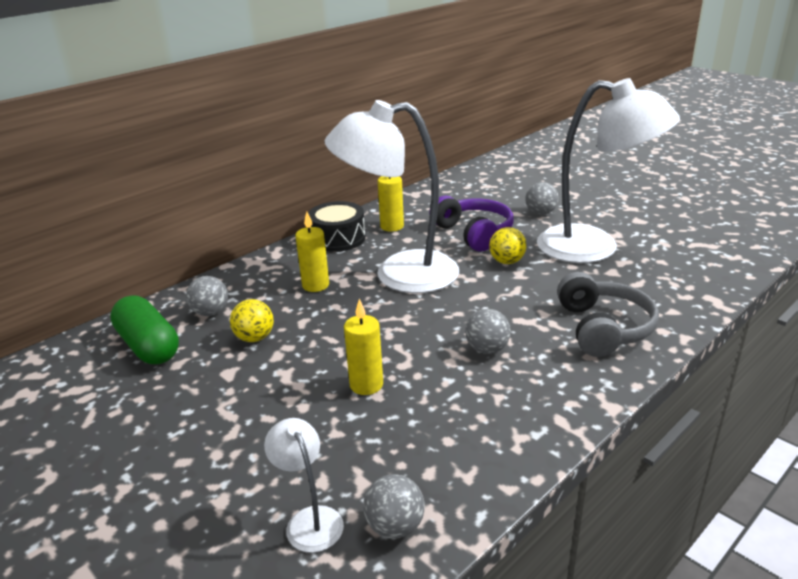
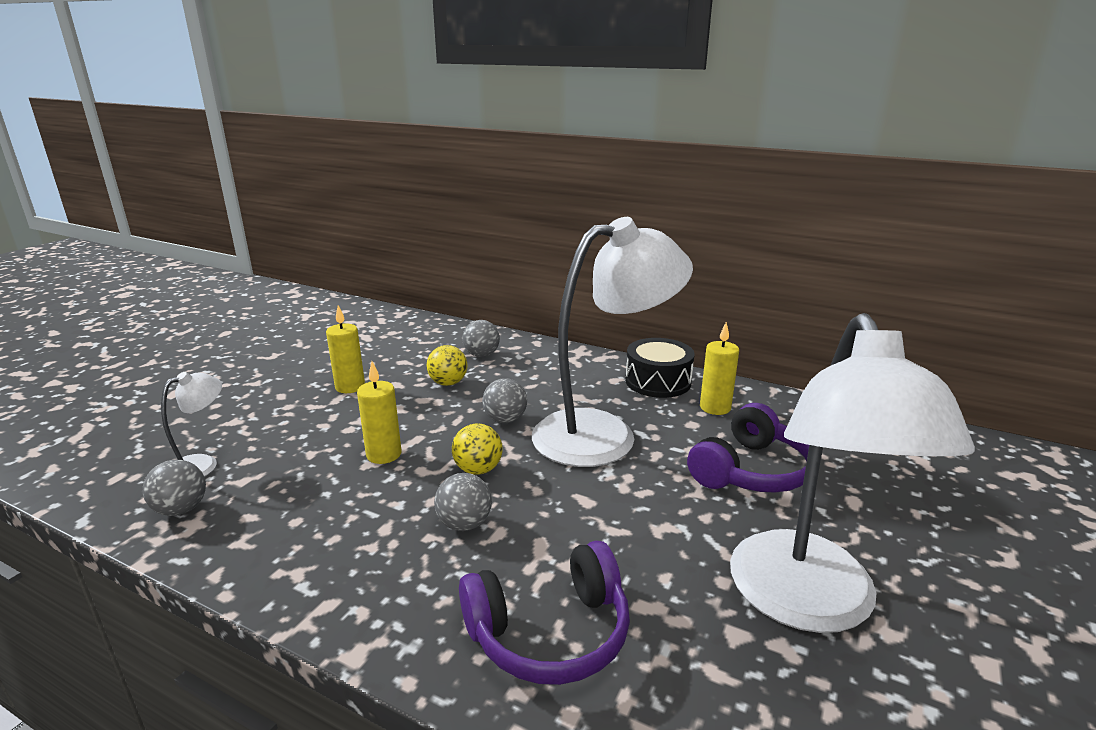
camera: 70 degrees right, 5 degrees down
green capsule [110,295,179,364] -> none
yellow candle [295,212,329,292] -> yellow candle moved to [326,305,365,393]
white lamp [324,100,459,293] -> white lamp turned 90 degrees clockwise [532,217,693,467]
yellow ball [489,227,527,264] -> yellow ball moved to [452,424,503,475]
grey ball [525,182,559,215] -> grey ball moved to [482,378,527,423]
grey headphones [557,272,659,357] -> purple headphones [459,541,630,685]

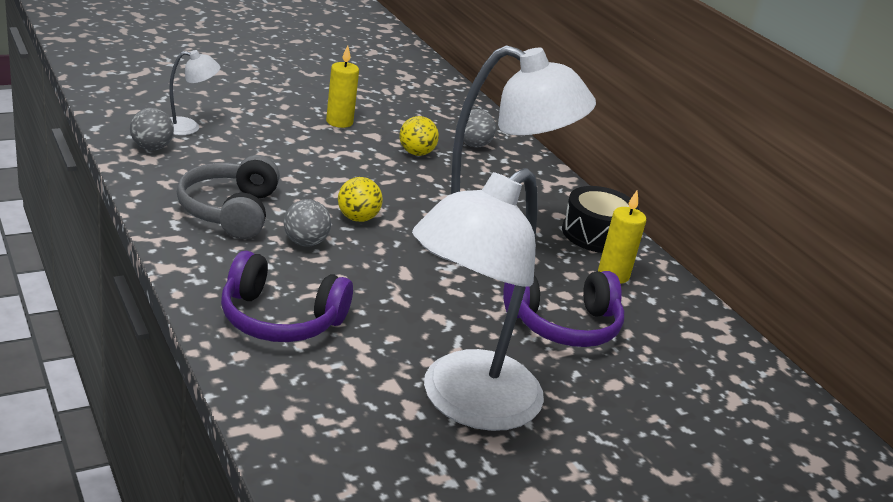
camera: 30 degrees right, 5 degrees up
yellow candle [357,361,401,464] -> none
grey ball [482,378,527,423] -> none
none -> grey headphones [177,155,280,239]

